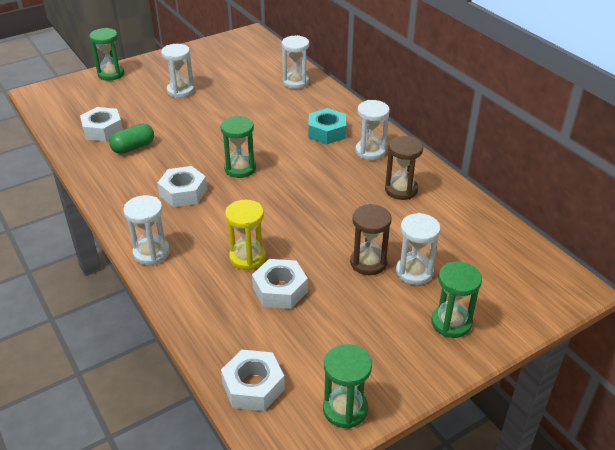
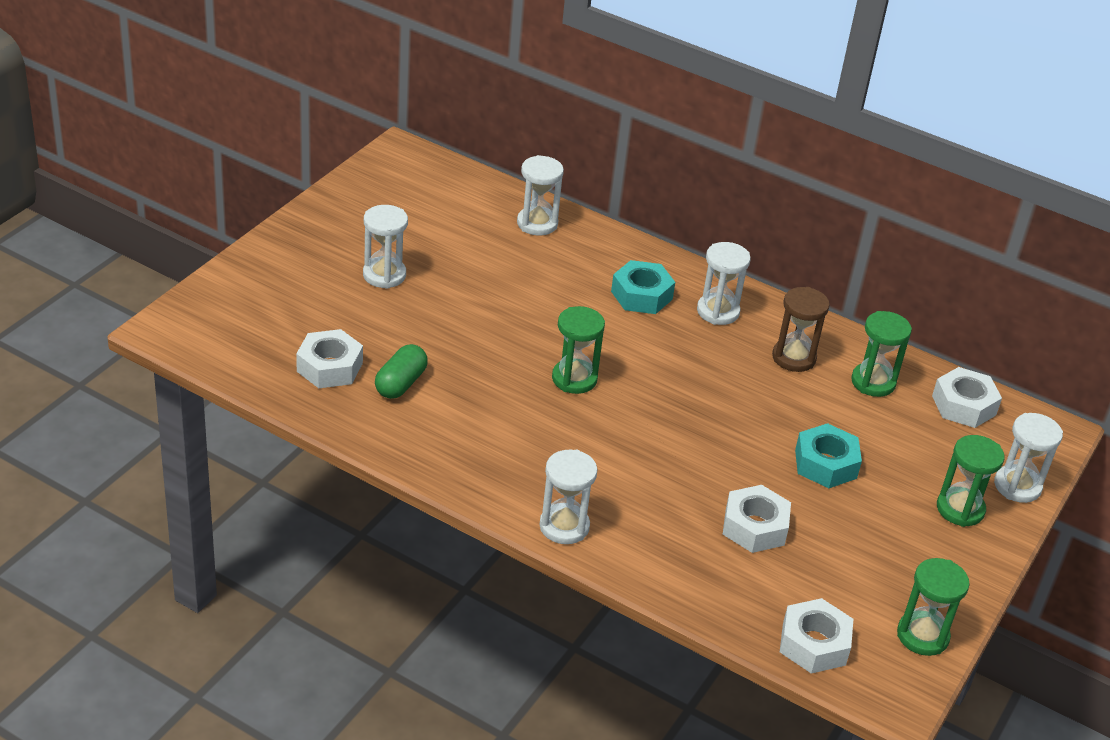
camera: 30 degrees left, 0 degrees up
green hourglass [89,28,124,81] -> green hourglass moved to [851,311,912,397]
white nut [157,166,207,207] -> white nut moved to [932,367,1002,428]
yellow hourglass [225,200,266,270] -> none
brown hourglass [350,204,391,275] -> turquoise nut [795,423,862,488]
white hourglass [396,213,440,285] -> white hourglass moved to [994,413,1063,503]

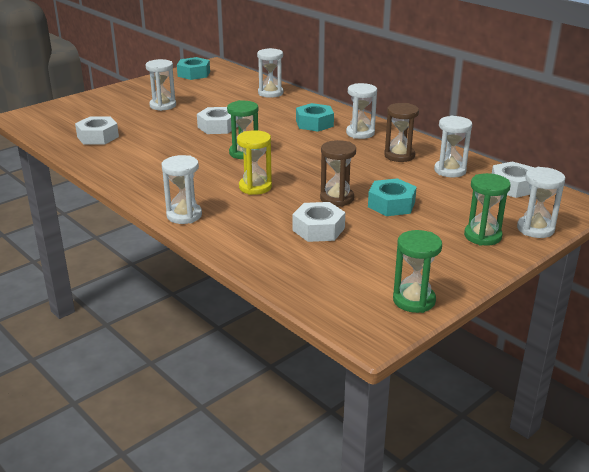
camera: 20 degrees right, 10 degrees down
green capsule [375,344,428,399] -> none
white nut [780,598,853,674] -> white nut moved to [197,107,238,134]
green hourglass [851,311,912,397] -> white hourglass [434,115,472,177]
none -> turquoise nut [177,57,210,80]
none -> yellow hourglass [237,130,272,195]
none -> brown hourglass [320,140,356,207]

